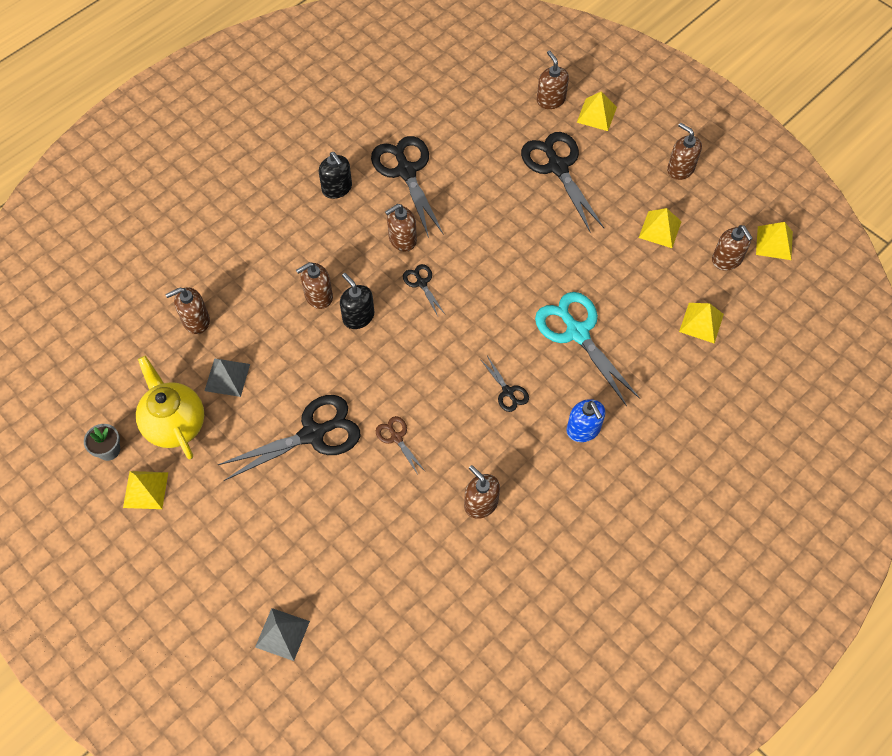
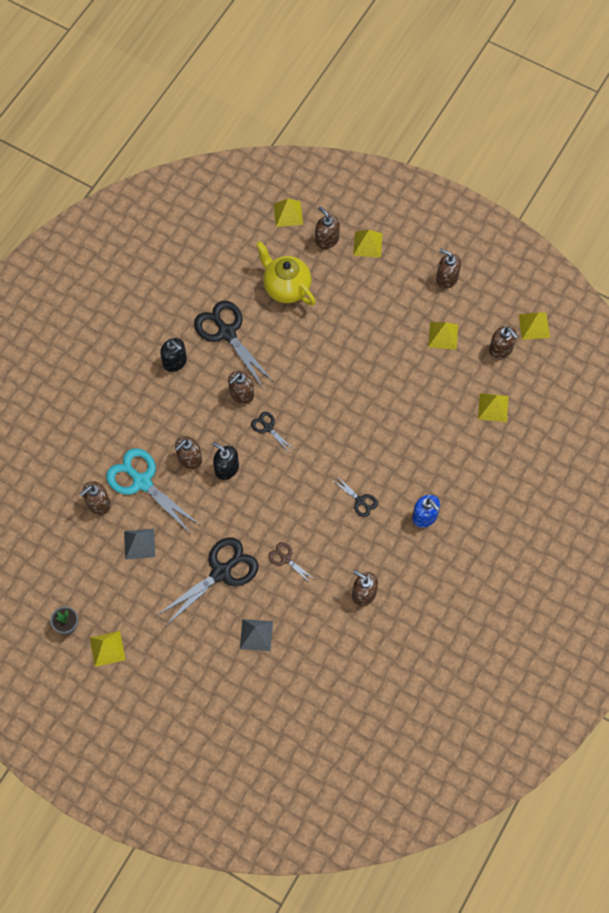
camera: 15 degrees left, 5 degrees up
yellow teapot [136,356,204,459] -> yellow teapot moved to [256,241,316,306]
grey pyramid [255,608,310,661] -> grey pyramid moved to [240,619,273,651]
black scissors [521,132,604,232] -> none
turquoise scissors [535,292,640,406] -> turquoise scissors moved to [106,448,201,533]
none -> yellow pyramid [274,199,303,227]

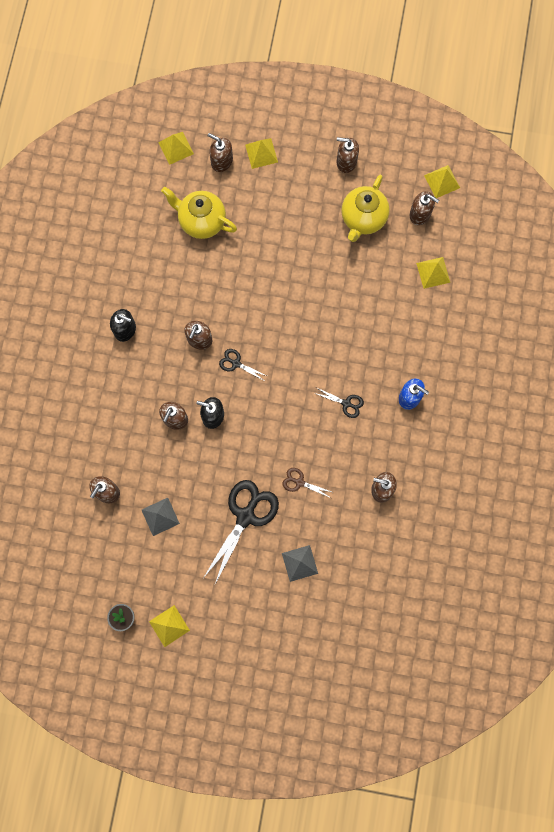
camera: 20 degrees left, 10 degrees up
turquoise scissors [106,448,201,533] -> none
black scissors [194,301,273,388] -> none
yellow pyramid [428,322,458,350] -> yellow teapot [341,174,390,242]

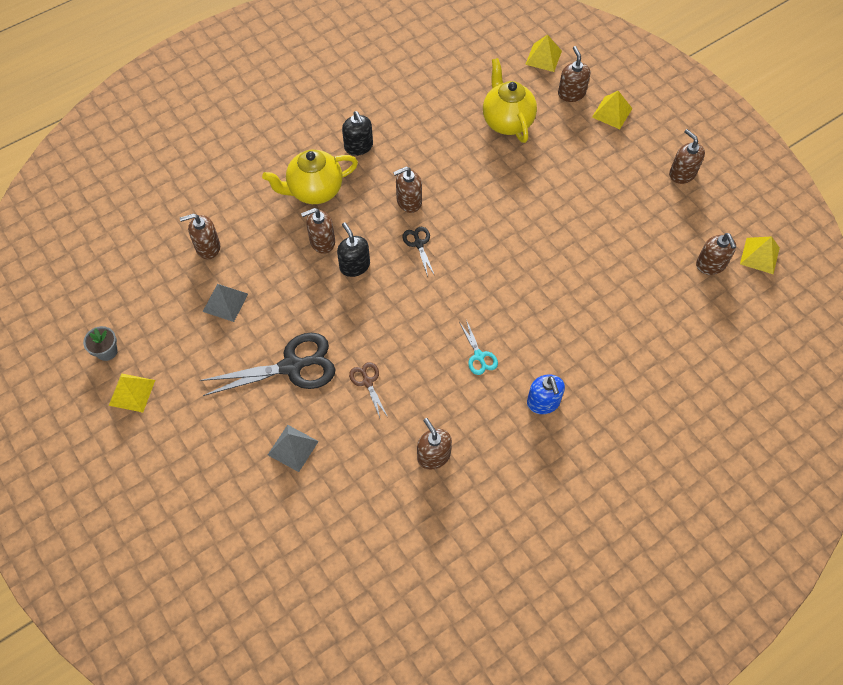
camera: 45 degrees right, 15 degrees down
black scissors [314,388,364,418] -> turquoise scissors [459,320,498,375]
yellow teapot [341,174,390,242] -> yellow teapot moved to [262,149,358,204]
yellow pyramid [416,257,450,289] -> none

